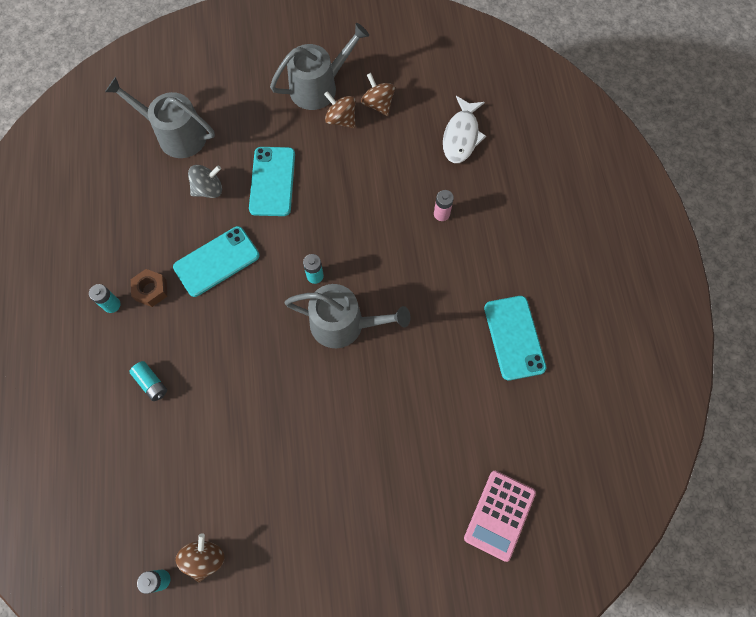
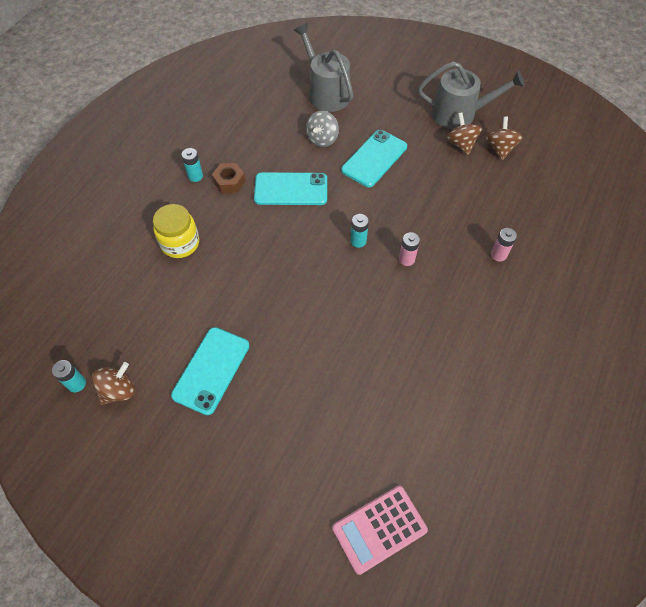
camera: 35 degrees right, 10 degrees down
turquoise battery [129,361,167,401] -> yellow jar [153,204,199,258]
grey spinning top [188,165,222,198] -> grey spinning top turned 105 degrees clockwise [306,111,339,147]
grey watering can [284,284,411,348] -> none
white fish [443,96,486,163] -> none
turquoise phone [484,296,546,381] -> turquoise phone moved to [171,327,249,415]
none -> pink battery [399,232,420,266]

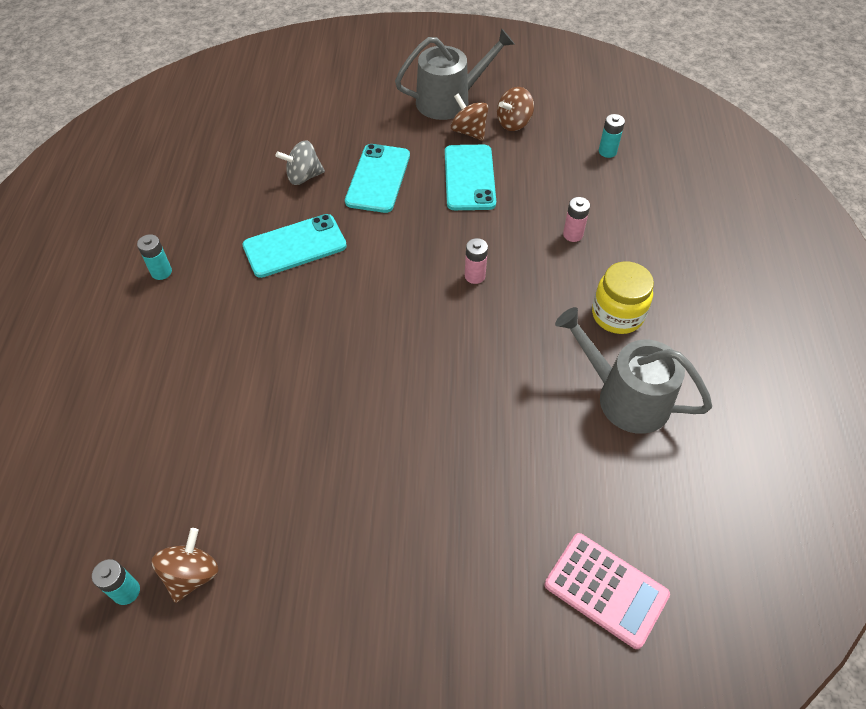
camera: 25 degrees left, 5 degrees down
yellow jar [153,204,199,258] -> yellow jar moved to [592,262,654,334]
turquoise phone [171,327,249,415] -> turquoise phone moved to [445,145,496,210]
brown nut [212,163,246,193] -> none
grey watering can [294,23,353,112] -> grey watering can moved to [555,307,712,434]
grey spinning top [306,111,339,147] -> grey spinning top turned 75 degrees clockwise [276,140,325,185]
pink calculator [332,486,428,575] -> pink calculator turned 90 degrees counterclockwise [544,533,670,649]
turquoise battery [350,214,369,248] -> turquoise battery moved to [599,114,625,158]
brown spinning top [486,117,523,160] -> brown spinning top turned 105 degrees counterclockwise [497,87,534,131]

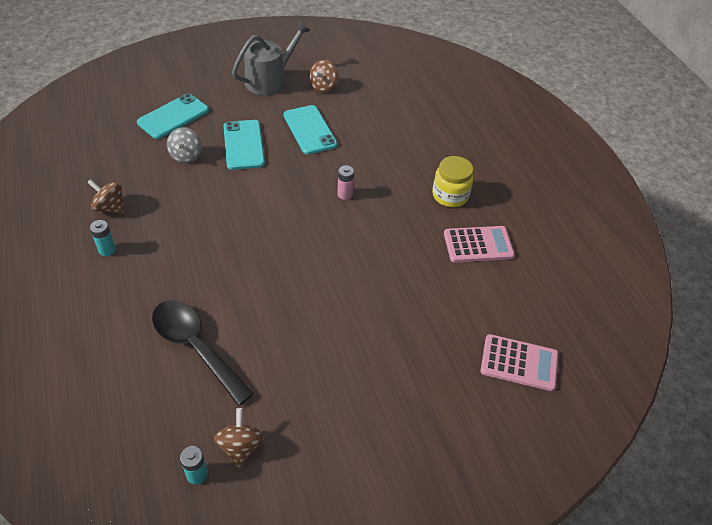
camera: 25 degrees left, 5 degrees down
turquoise phone [243,214,347,278] -> turquoise phone moved to [137,94,209,139]
grey spinning top [276,140,325,185] -> grey spinning top turned 45 degrees counterclockwise [167,127,201,163]
brown spinning top [451,93,488,141] -> brown spinning top moved to [87,179,125,213]
grey watering can [555,307,712,434] -> pink calculator [444,226,515,263]
pink battery [563,197,590,242] -> none
turquoise battery [599,114,625,158] -> none
none -> black spoon [152,300,255,406]

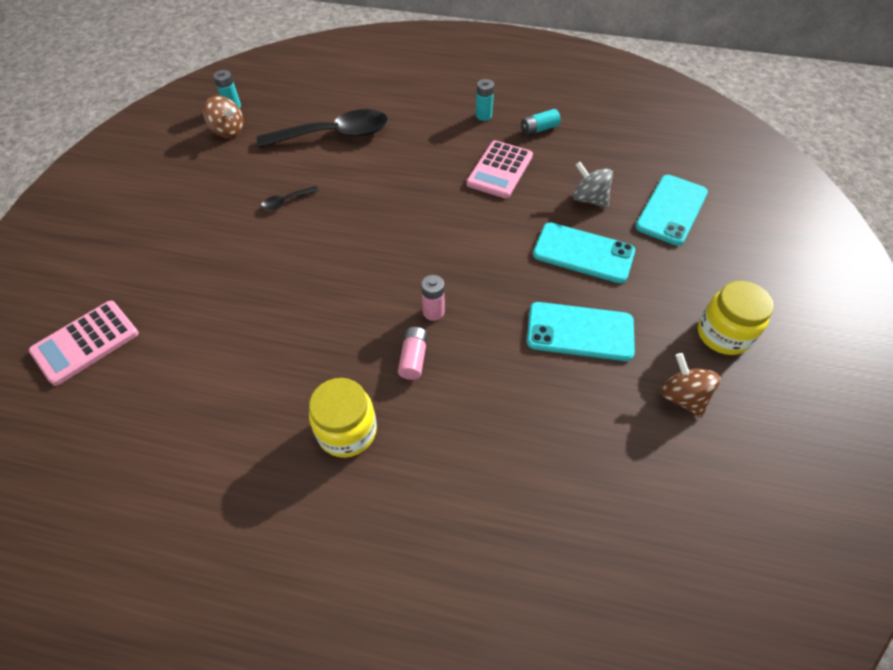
camera: 125 degrees right, 5 degrees up
brown spinning top [87,179,125,213] -> turquoise battery [521,109,561,136]
turquoise phone [137,94,209,139] -> turquoise phone turned 45 degrees clockwise [635,175,708,246]
grey watering can [232,21,310,95] -> yellow jar [698,281,774,355]
pink calculator [444,226,515,263] -> pink calculator moved to [466,140,533,198]
none -> black spoon [261,186,319,210]
none -> pink battery [398,327,428,380]

